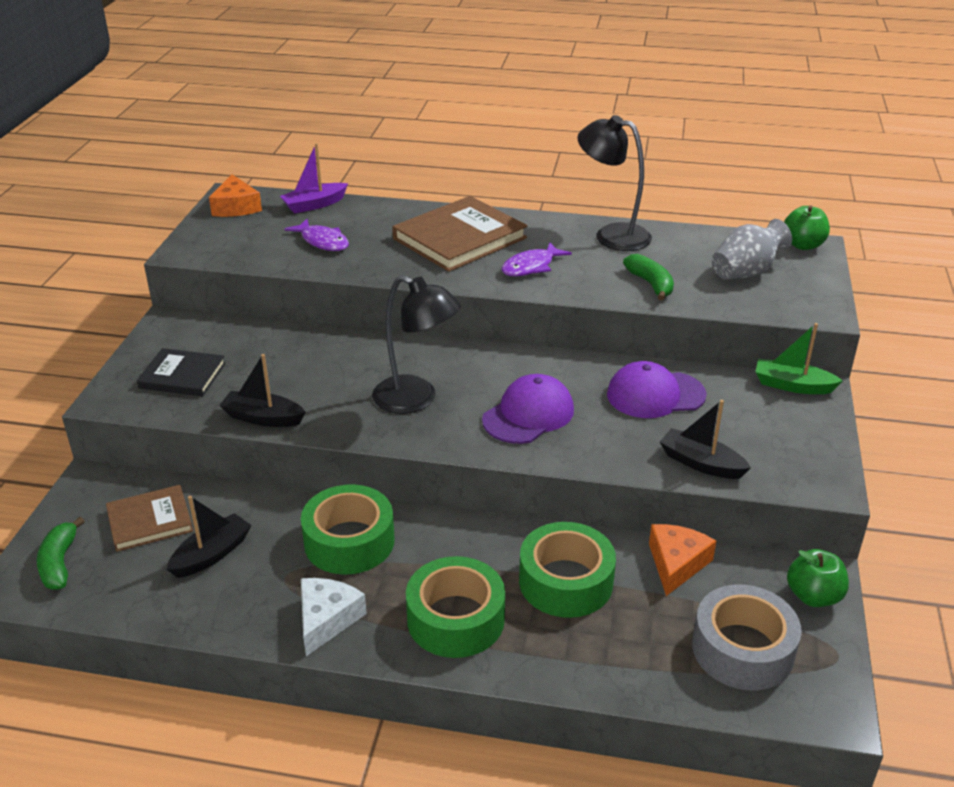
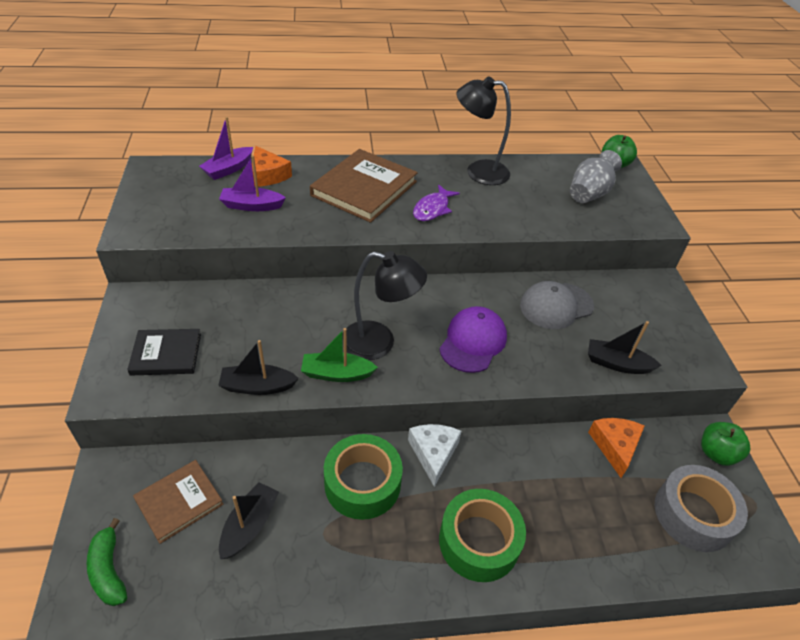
camera: 20 degrees left, 10 degrees up
orange cheese [209,174,262,217] -> orange cheese moved to [252,146,292,186]
purple fish [284,219,349,251] -> purple boat [219,155,286,211]
white cheese [301,578,367,656] -> white cheese moved to [408,424,462,487]
green tape [519,522,616,618] -> none
purple cap [607,361,707,418] -> grey cap [520,281,594,329]
green banana [623,254,674,301] -> none
green boat [755,323,843,394] -> green boat moved to [301,328,378,382]

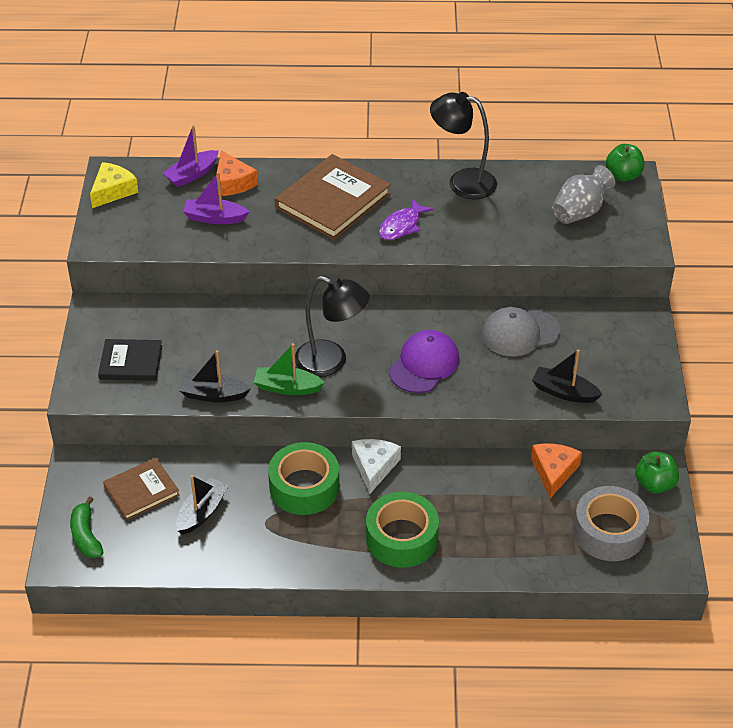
camera: 10 degrees right, 0 degrees up
none -> yellow cheese [90,162,139,208]

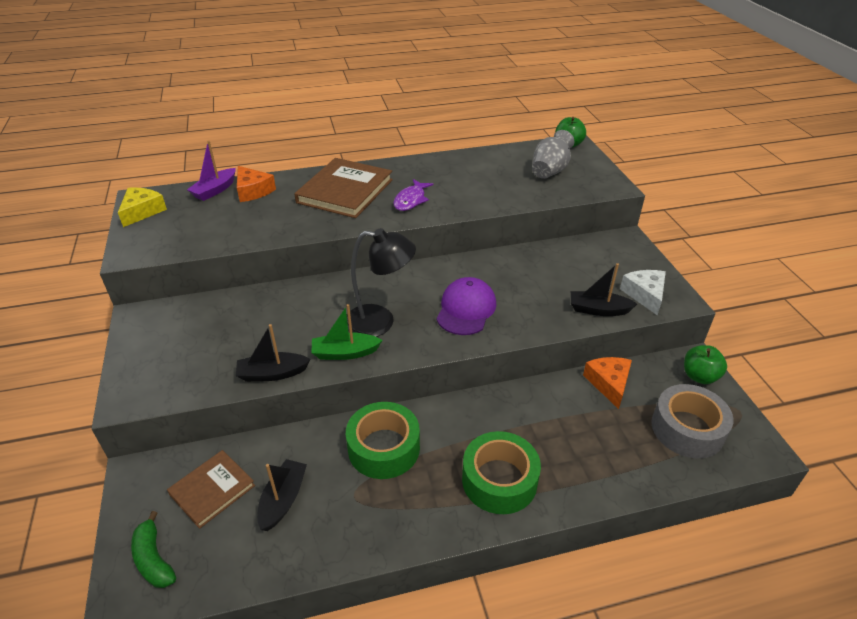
camera: 15 degrees left, 5 degrees down
black book [98,339,162,381] -> none
purple boat [183,172,249,224] -> none
white cheese [352,439,401,494] -> white cheese moved to [620,270,666,315]
black lamp [430,92,497,199] -> none
grey cap [482,307,560,356] -> none

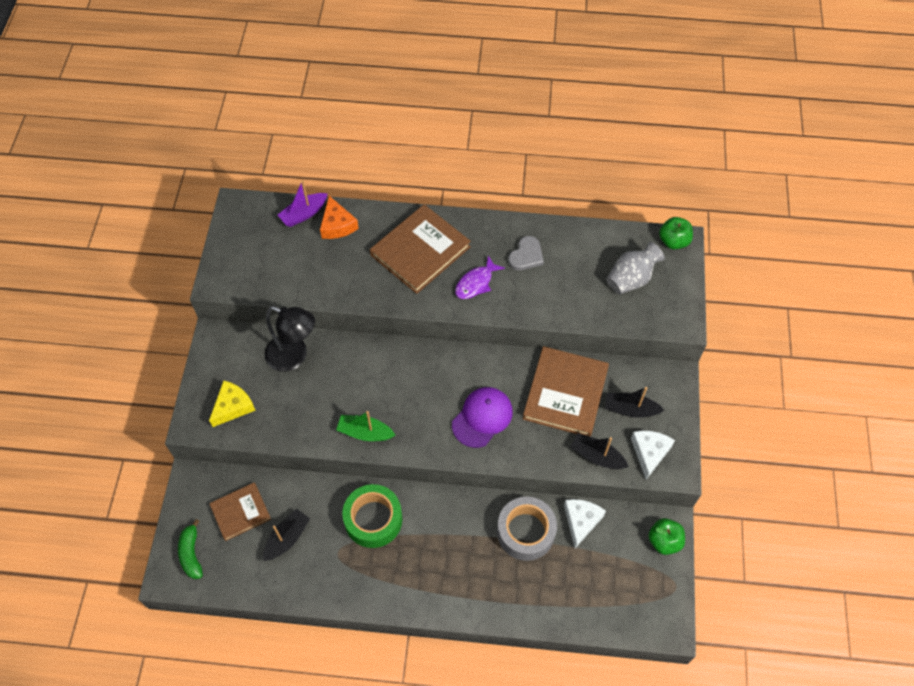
camera: 20 degrees right, 20 degrees up
yellow cheese [118,187,167,227] -> yellow cheese moved to [209,380,256,427]
black boat [236,324,311,382] -> black boat moved to [605,387,664,418]
black lamp [347,228,416,337] -> black lamp moved to [264,306,315,372]
green tape [462,431,541,514] -> none
orange cheese [583,357,632,409] -> white cheese [564,499,606,548]
grey tape [651,384,734,458] -> grey tape moved to [497,497,557,561]
none -> grey heart [508,236,544,270]
none -> brown book [523,346,609,437]

